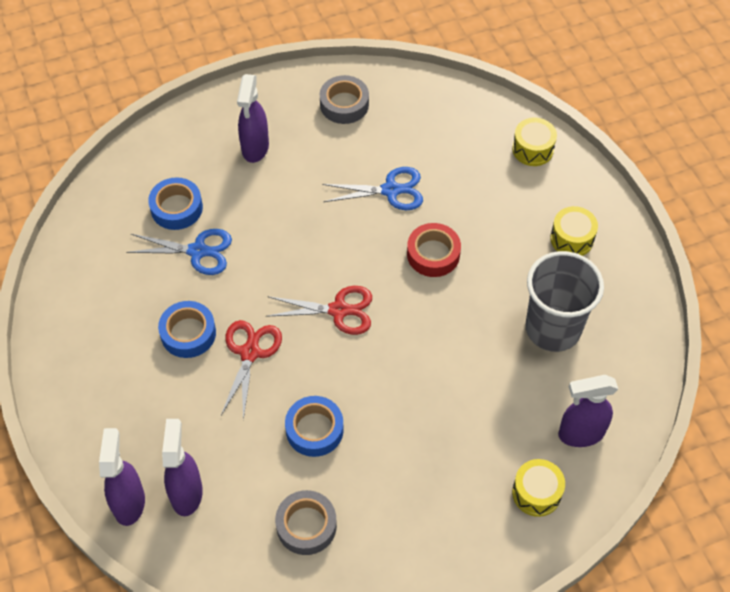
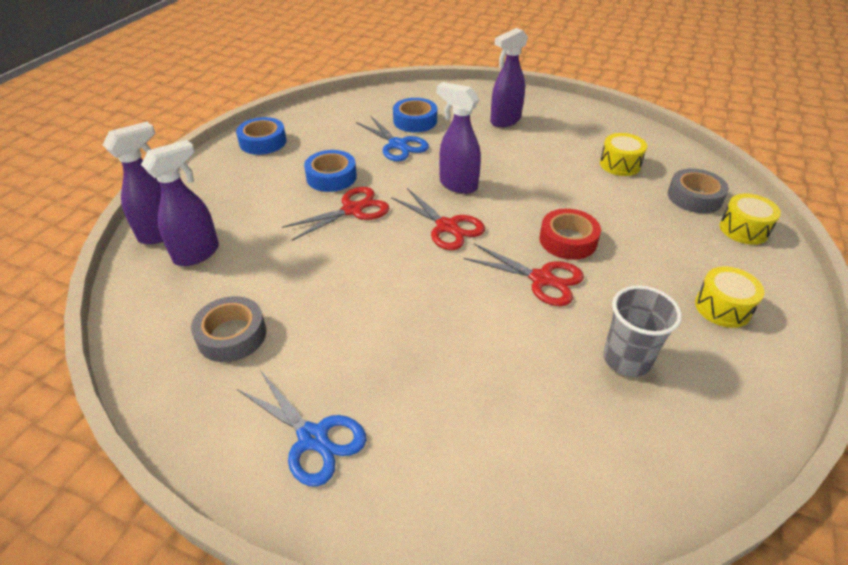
camera: 45 degrees right, 15 degrees down
blue tape [285,396,344,457] -> blue tape moved to [236,117,287,155]
grey tape [320,75,369,124] -> grey tape moved to [667,168,729,213]
blue scissors [322,167,423,210] -> blue scissors moved to [237,370,366,486]
yellow drum [512,459,565,517] -> yellow drum moved to [600,133,647,176]
grey cup [526,251,604,352] -> grey cup [603,285,682,377], size x0.67
purple spray bottle [558,375,618,447] -> purple spray bottle moved to [437,82,481,194]
none -> red scissors [463,244,584,306]

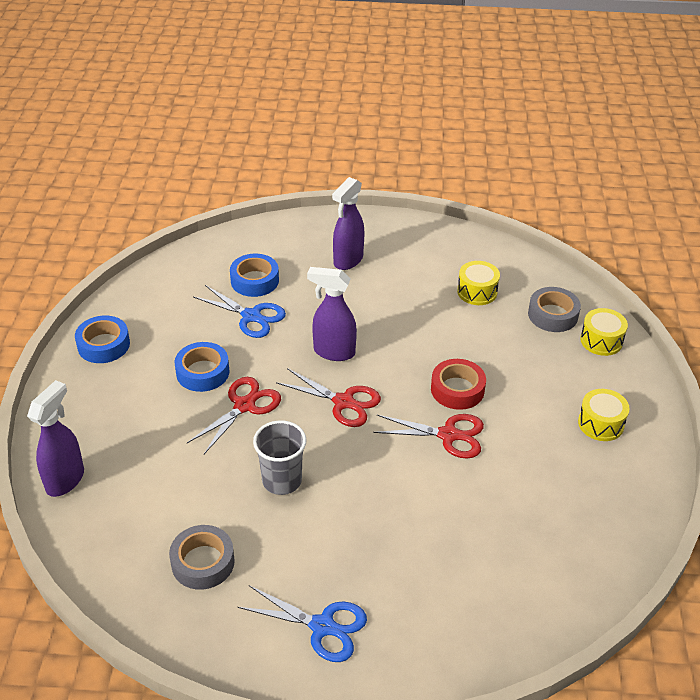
camera: 20 degrees left, 0 degrees up
purple spray bottle [141,140,219,266] -> none
grey cup [603,285,682,377] -> grey cup moved to [253,420,307,495]

